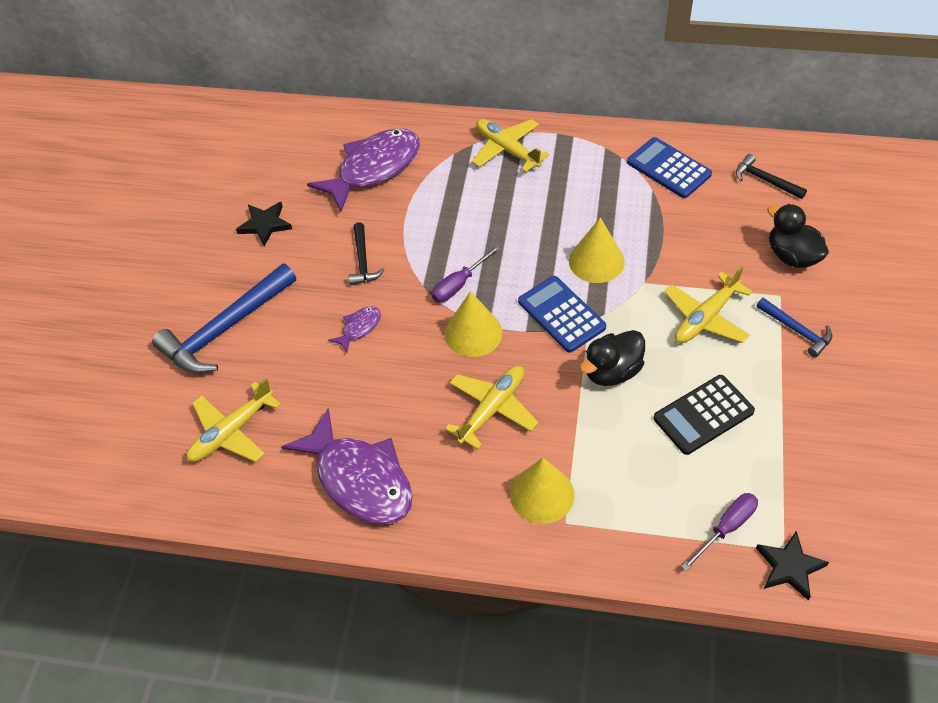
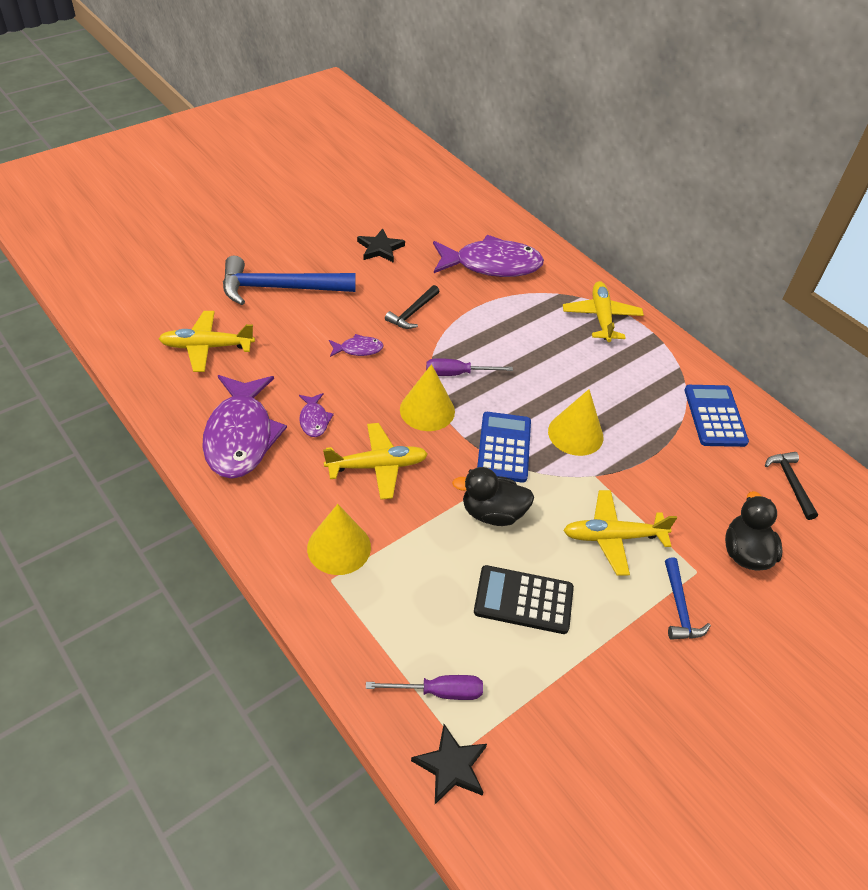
camera: 35 degrees right, 5 degrees down
none -> purple fish [299,393,334,437]

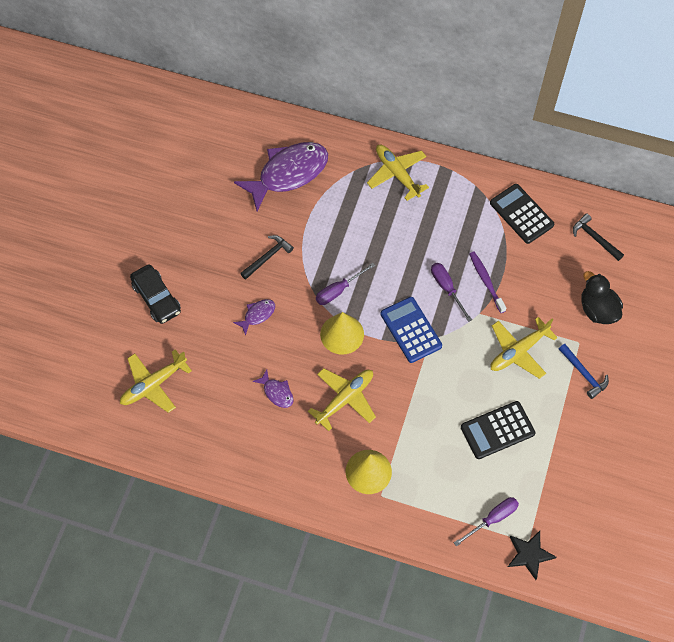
camera: 30 degrees left, 15 degrees up
purple fish [202,375,287,479] -> none
blue hammer [223,256,356,305] -> black car [130,264,181,324]
black star [357,229,405,263] -> none
black hammer [385,285,440,329] -> black hammer turned 135 degrees counterclockwise [240,235,294,280]
black duck [452,467,535,526] -> none
yellow cone [548,389,603,456] -> purple screwdriver [431,263,472,322]
blue calculator [685,385,749,447] -> black calculator [490,184,554,244]
none -> purple toothbrush [469,252,506,313]

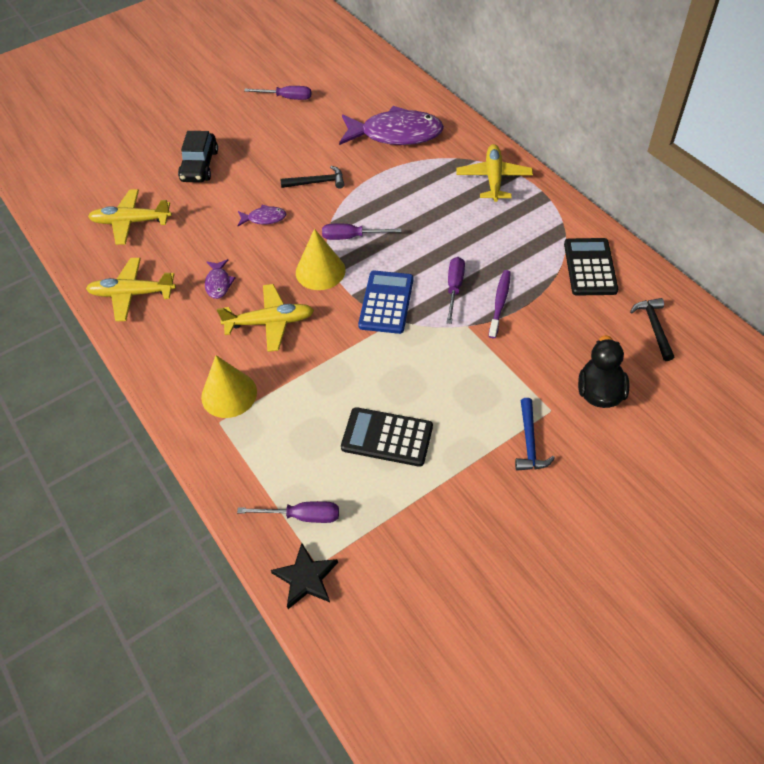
camera: 40 degrees right, 10 degrees down
yellow plane [490,317,558,379] -> yellow plane moved to [86,258,176,321]
none -> purple screwdriver [244,86,311,100]

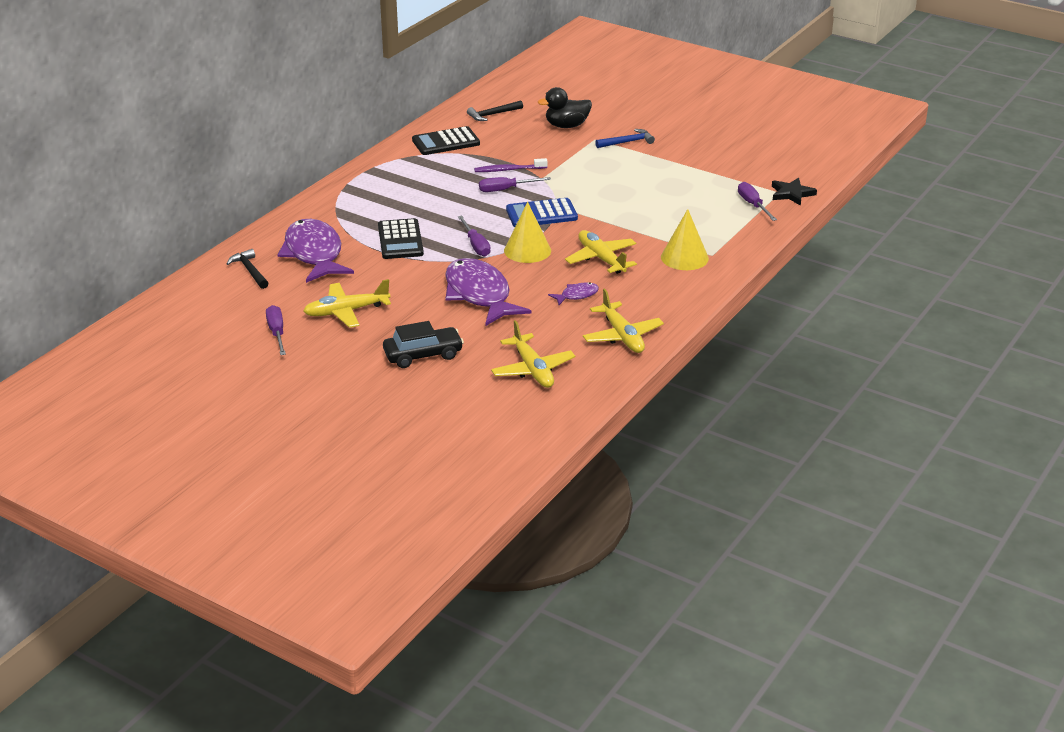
camera: 115 degrees left, 20 degrees down
purple fish [238,205,286,226] -> purple fish [445,258,531,326], size x2.28
black hammer [280,166,344,189] -> black hammer moved to [226,249,268,289]
black calculator [341,407,433,467] -> black calculator moved to [378,218,424,259]
yellow plane [456,144,533,202] -> yellow plane moved to [303,279,391,328]

